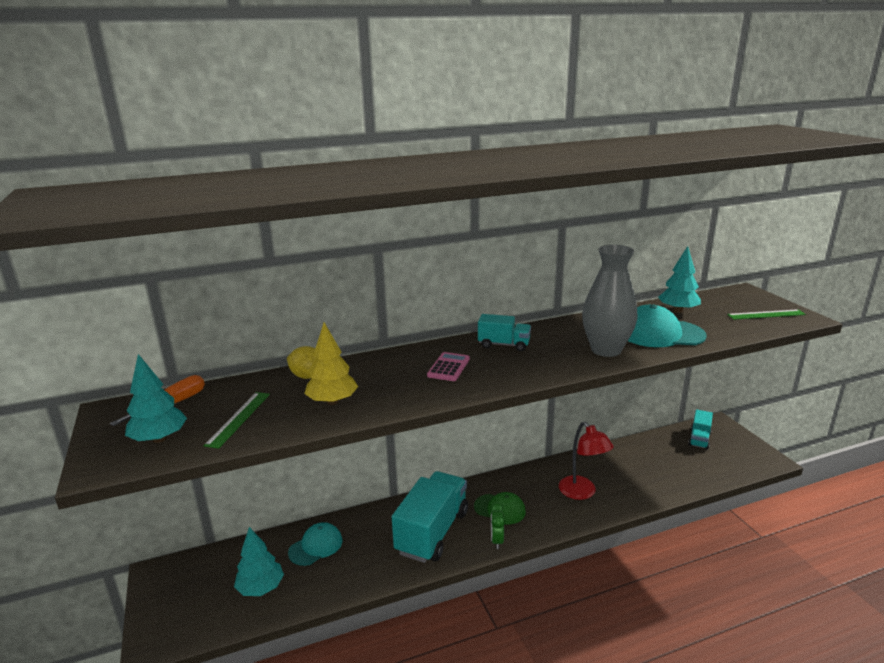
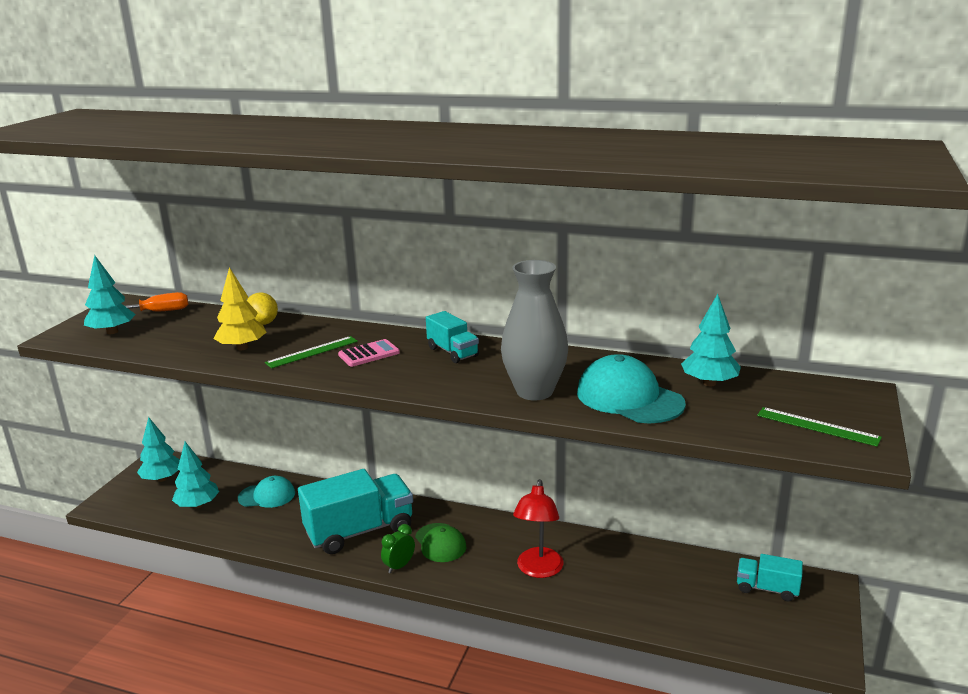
camera: 40 degrees right, 0 degrees up
green ruler [204,392,270,449] -> green ruler moved to [265,336,358,368]
turquoise truck [688,409,713,450] -> turquoise truck turned 45 degrees clockwise [737,554,803,601]
none -> turquoise tree [137,417,180,482]

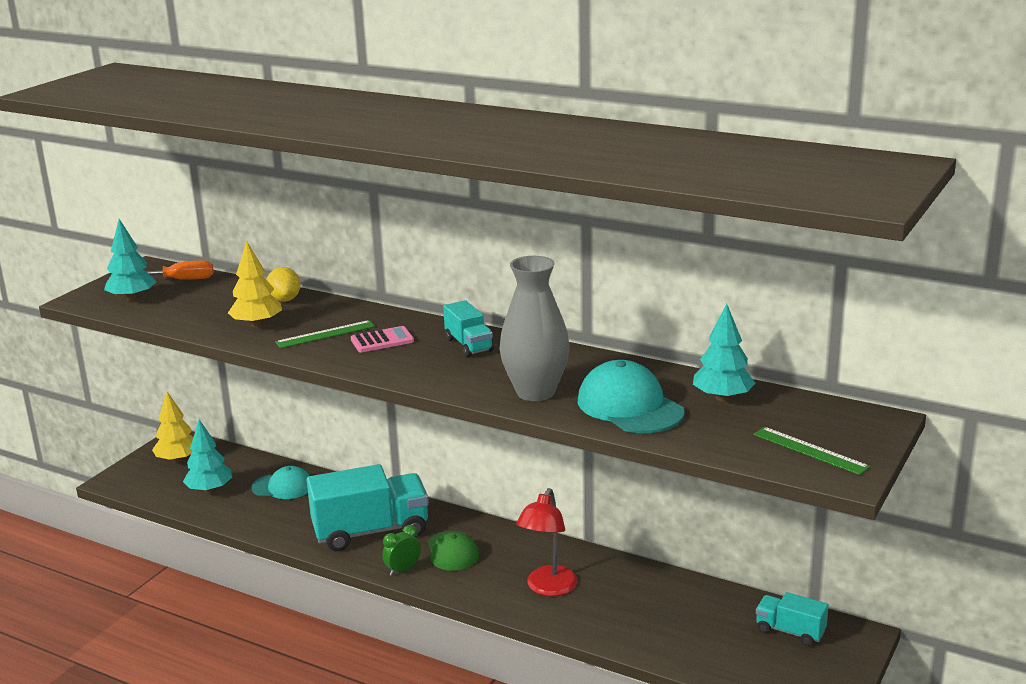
camera: 10 degrees right, 0 degrees up
turquoise tree [137,417,180,482] -> yellow tree [152,392,193,463]

